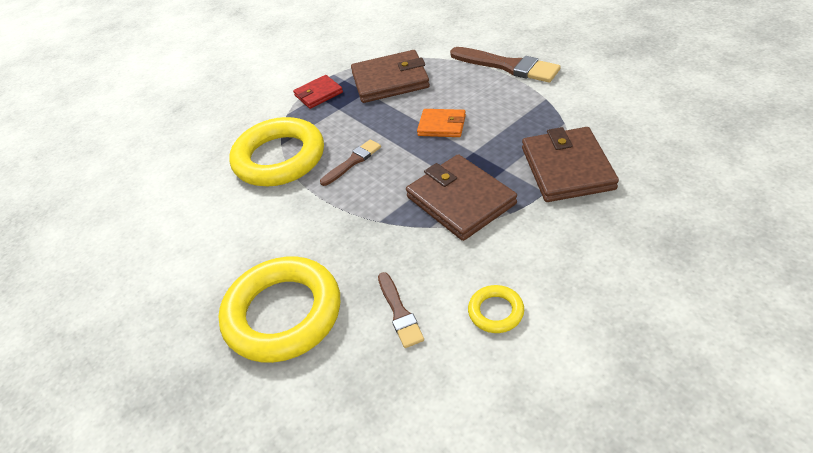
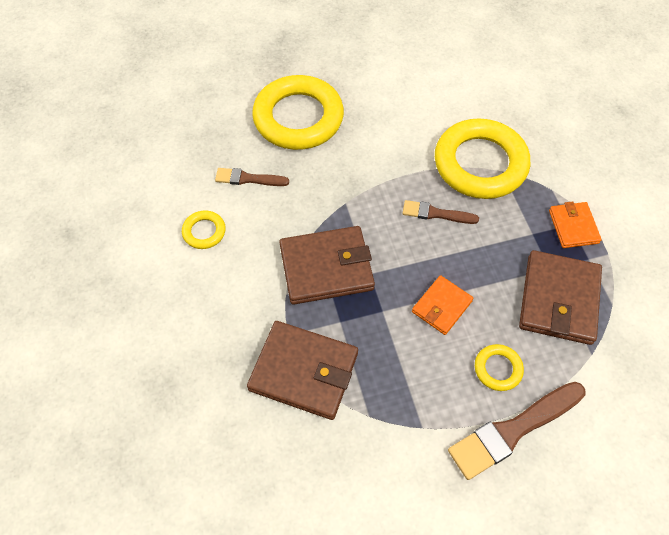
camera: 110 degrees right, 15 degrees up
red wallet [293,75,343,109] -> orange wallet [549,201,602,248]
brown brush [320,140,381,186] -> brown brush turned 120 degrees clockwise [402,200,479,224]
none -> yellow ring [475,344,524,391]

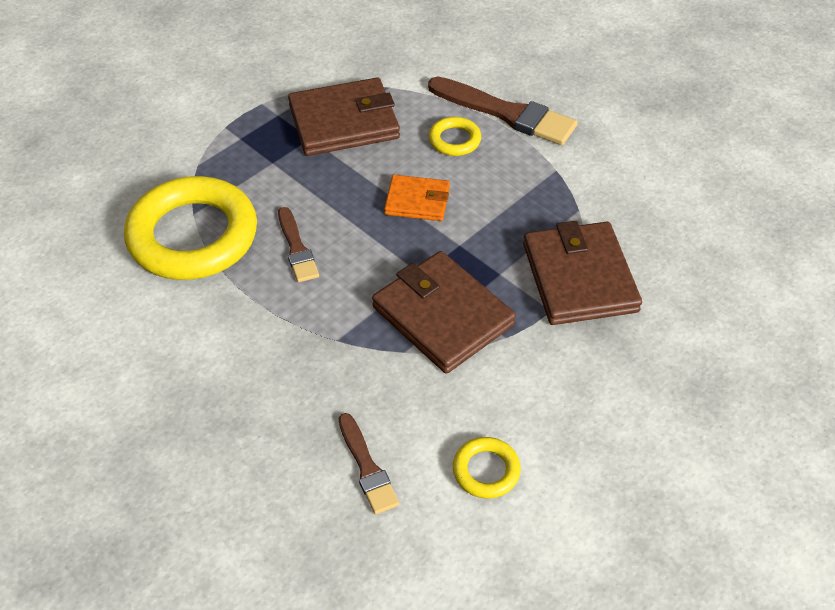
camera: 120 degrees left, 10 degrees down
yellow ring [252,75,344,150] -> none
orange wallet [549,201,602,248] -> none

